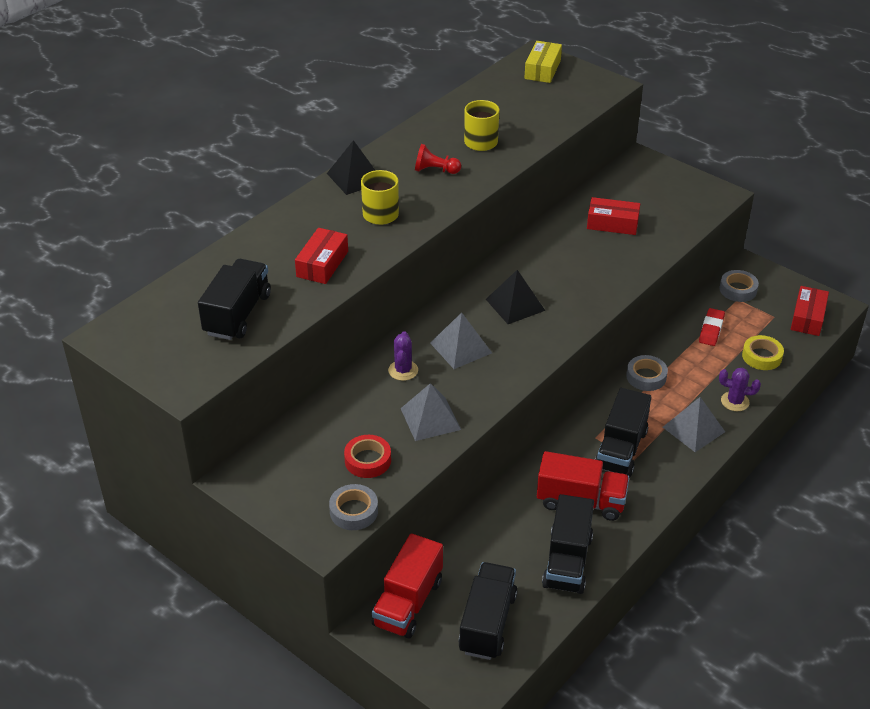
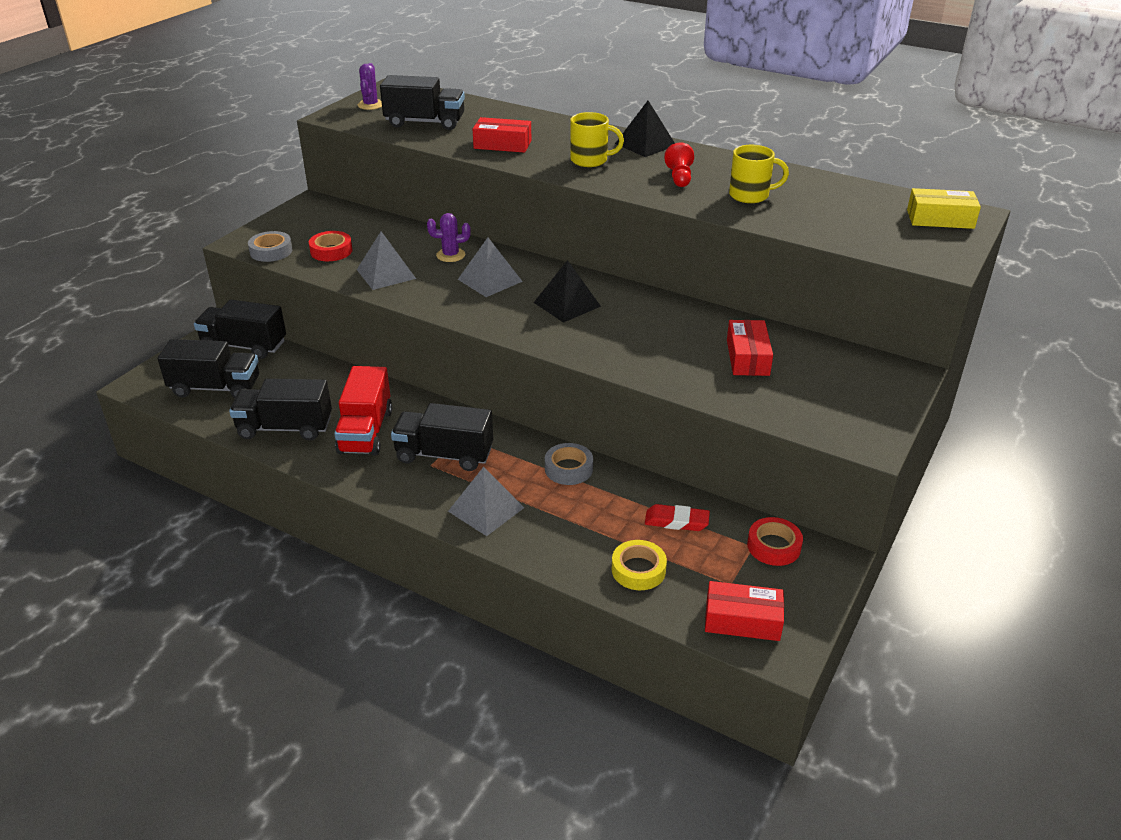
camera: 80 degrees right, 5 degrees down
red truck [372,533,443,639] -> black truck [194,300,286,359]
grey tape [719,270,759,302] -> red tape [747,517,803,566]
purple cactus [719,368,761,411] -> purple cactus moved to [358,63,382,110]

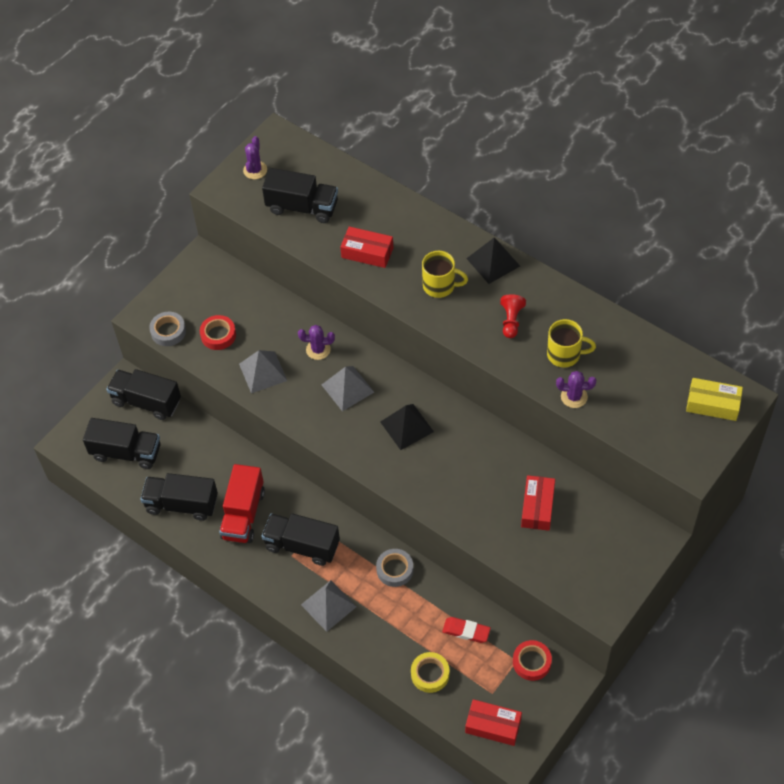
camera: 10 degrees right, 20 degrees up
none -> purple cactus [556,371,596,408]

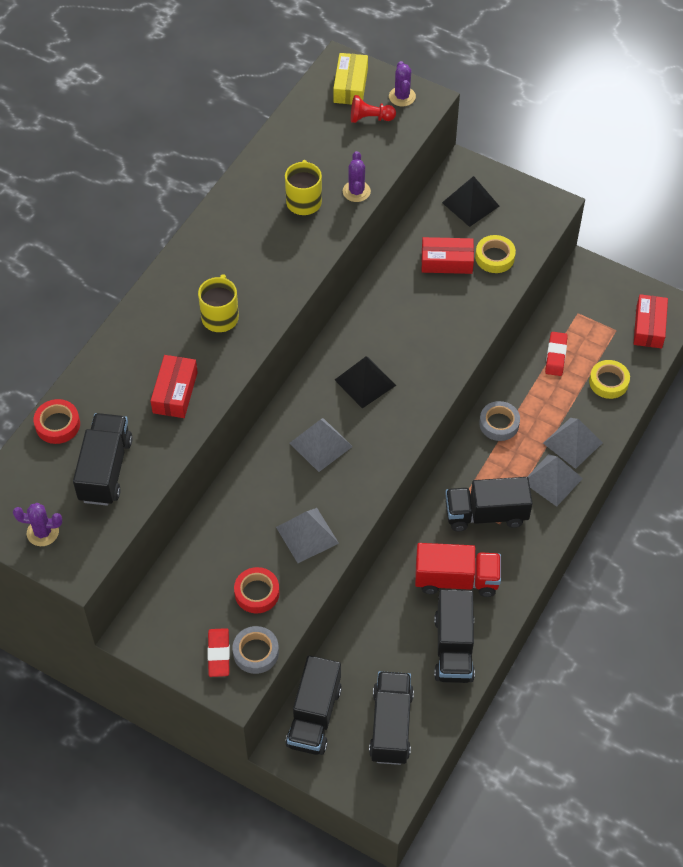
camera: 100 degrees left, 0 degrees up
black truck [261,513,340,566] -> black truck turned 75 degrees clockwise [445,477,532,532]
purple cactus [298,325,335,360] -> purple cactus moved to [389,61,416,106]
black pyramid [466,238,520,284] -> black pyramid moved to [442,176,499,227]
red pawn [500,294,526,338] -> red pawn moved to [351,95,396,123]
red tape [513,640,552,681] -> red tape moved to [34,399,80,444]
none -> red eraser [208,628,230,677]
none -> yellow tape [475,235,516,273]
none -> grey pyramid [543,418,603,469]

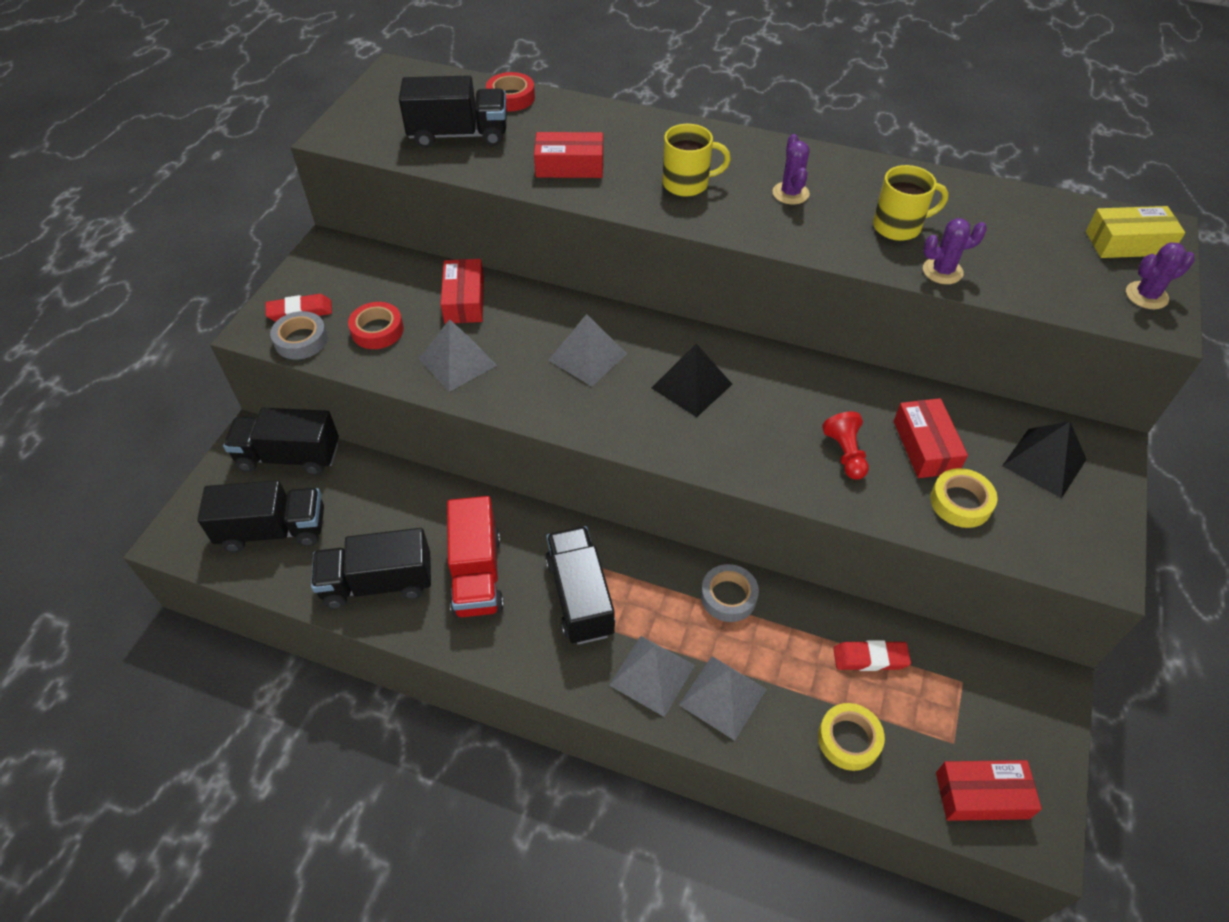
camera: 80 degrees right, 5 degrees down
purple cactus [13,503,62,546] -> purple cactus moved to [772,134,810,204]
red pawn [351,95,396,123] -> red pawn moved to [822,412,869,480]
none -> red box [441,259,484,324]

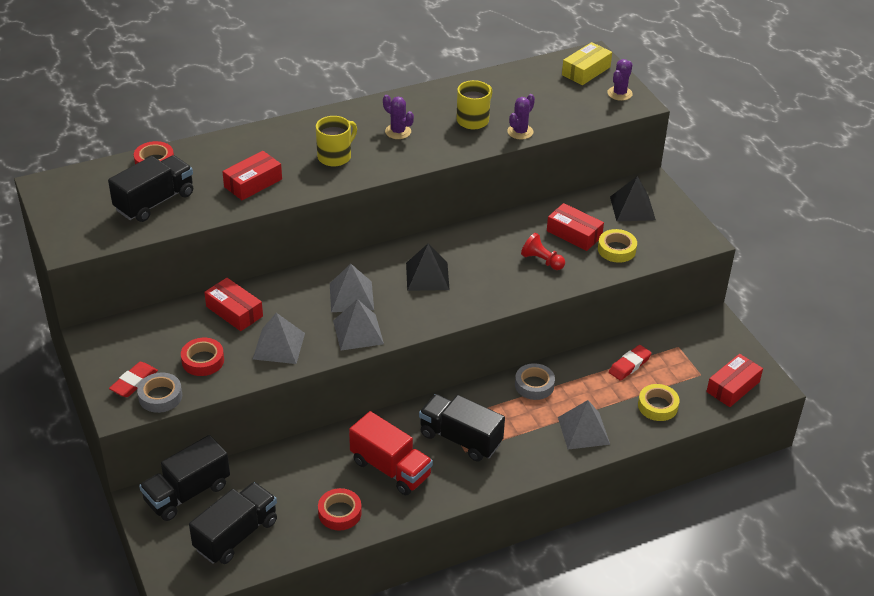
camera: 45 degrees left, 10 degrees down
black truck [311,528,431,609] -> red tape [318,488,362,530]
grey pyramid [609,636,695,717] -> grey pyramid moved to [333,299,384,351]

